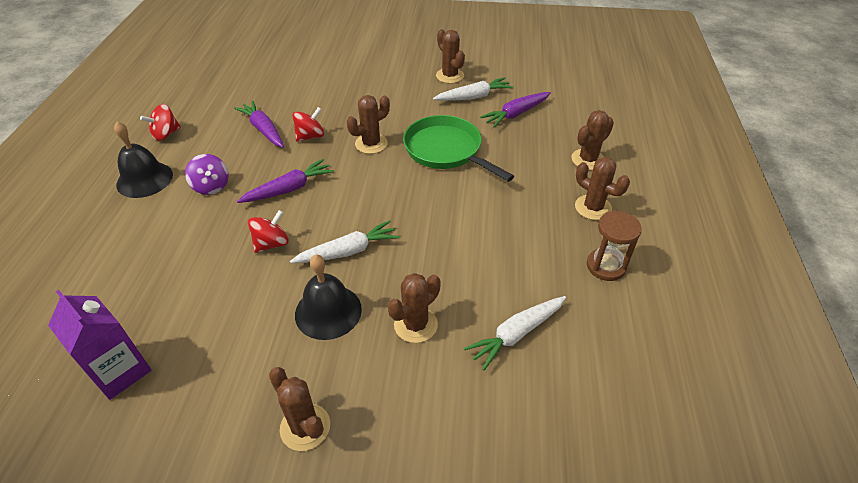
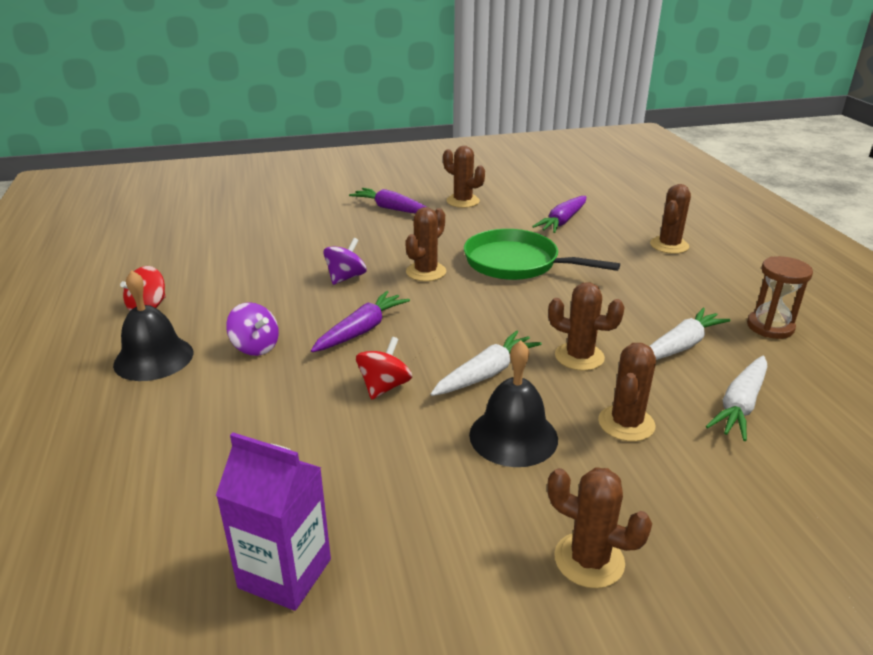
camera: 20 degrees left, 15 degrees down
purple carrot [234,101,284,148] -> purple carrot moved to [349,188,427,214]
red spinning top [292,107,324,142] -> purple spinning top [323,238,367,285]
white carrot [433,77,514,101] -> white carrot moved to [650,308,731,360]
brown cactus [575,157,630,220] -> brown cactus moved to [548,282,625,371]

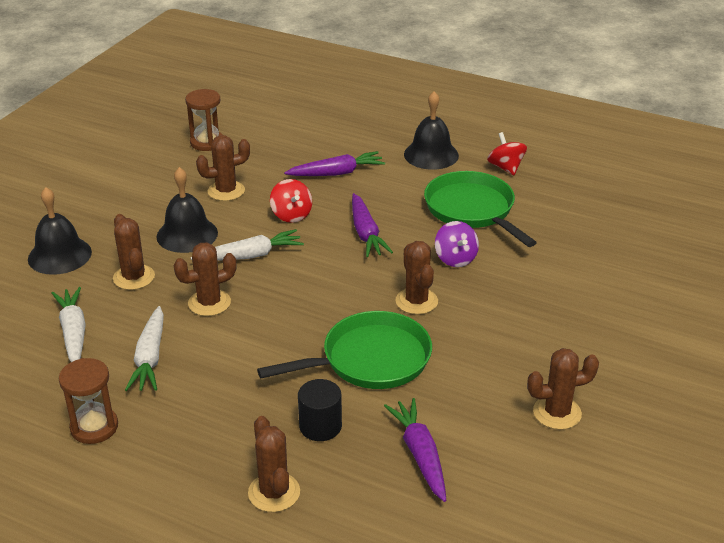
camera: 130 degrees right, 5 degrees up
purple carton [216,433,331,611] -> brown hourglass [185,89,222,151]
purple spinning top [226,302,279,356] -> none
purple carrot [349,188,427,214] -> purple carrot moved to [284,151,385,176]
white carrot [431,330,542,396] -> white carrot turned 105 degrees counterclockwise [191,229,304,261]
brown cactus [547,467,652,588] -> brown cactus moved to [196,135,250,201]
none -> black bell [28,187,92,275]
none -> black cylinder [298,379,342,441]
none -> green pan [424,171,537,247]

